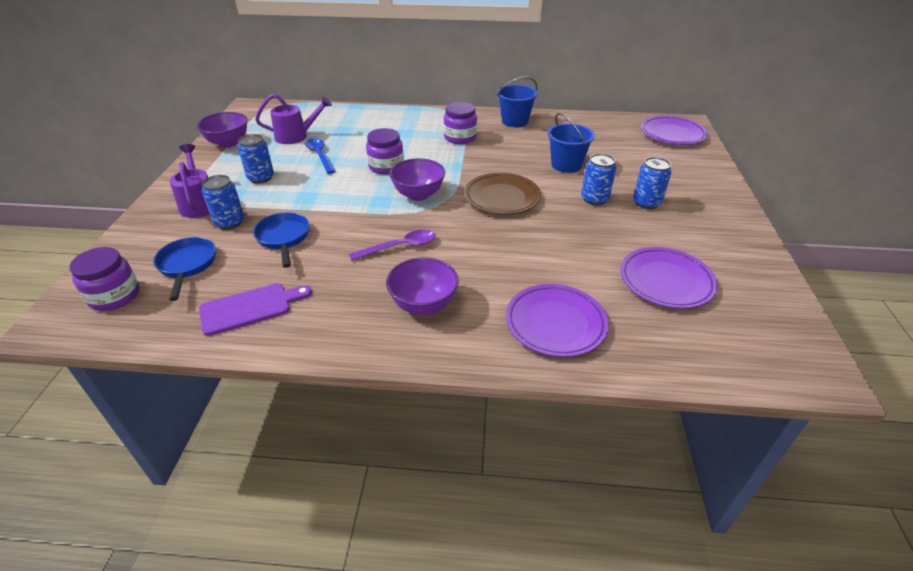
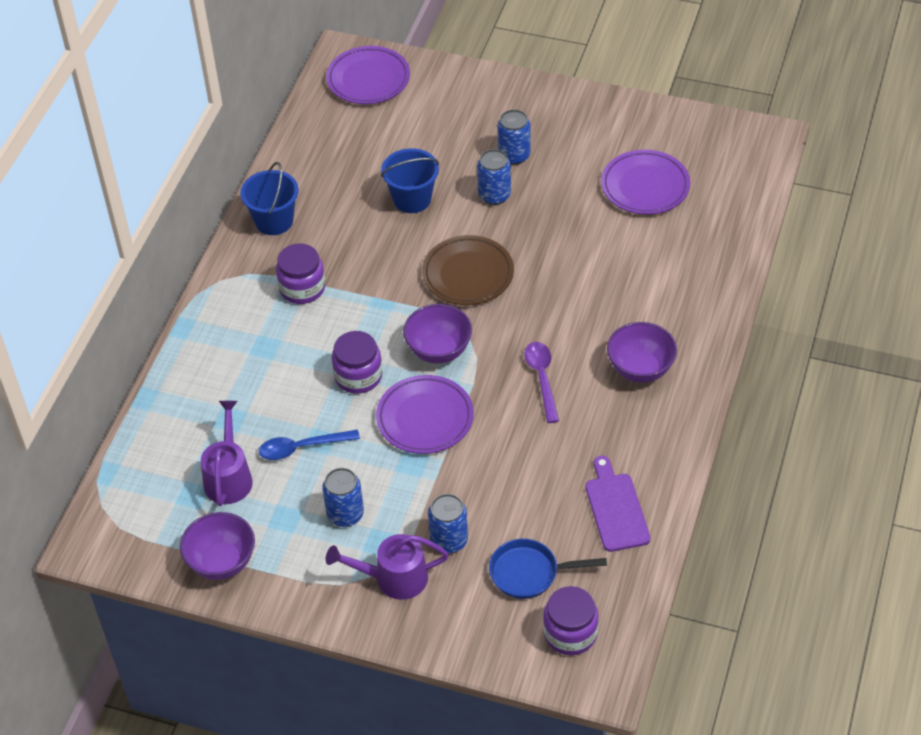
camera: 75 degrees left, 10 degrees up
blue pan [253,212,309,268] -> none
purple plate [506,284,609,357] -> purple plate moved to [376,375,474,454]

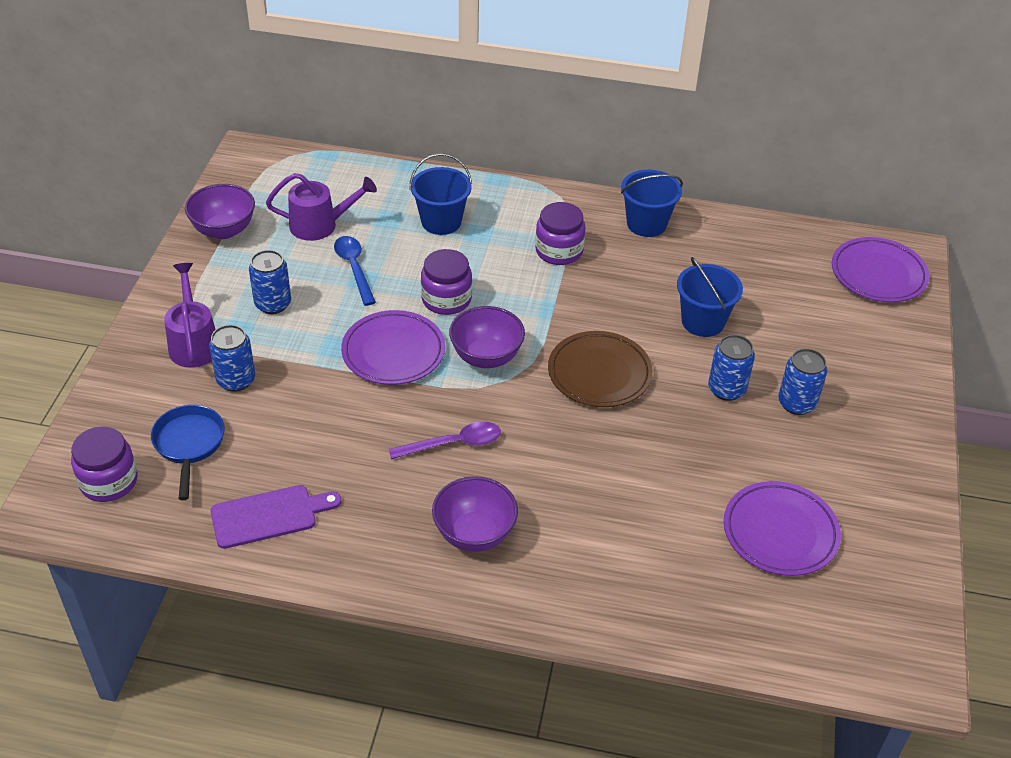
camera: 80 degrees right, 5 degrees down
none -> blue bucket [410,153,472,235]

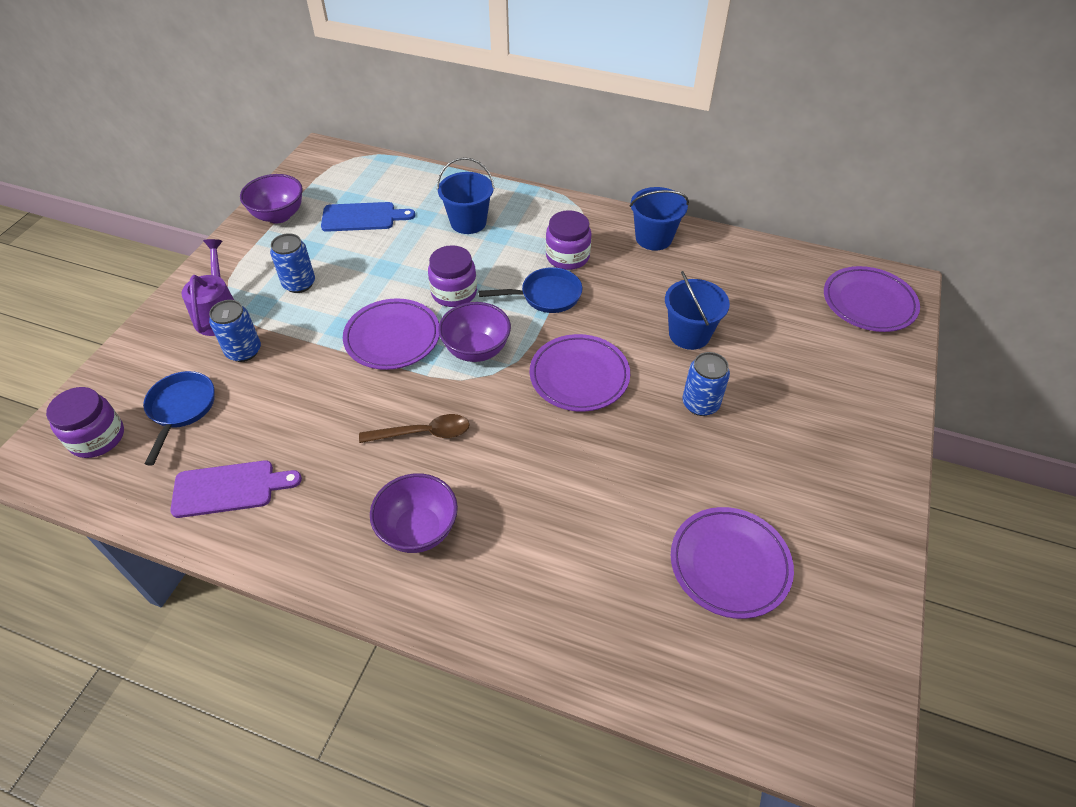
camera: 10 degrees right, 5 degrees up
purple watering can [266,173,377,241] -> blue cutting board [321,202,415,232]
blue spoon [334,236,376,306] -> none
purple spoon [389,421,501,459] -> brown spoon [359,414,470,443]
brown plate [548,331,653,407] -> purple plate [530,334,630,412]
blue can [778,349,827,415] -> none
none -> blue pan [479,267,582,313]

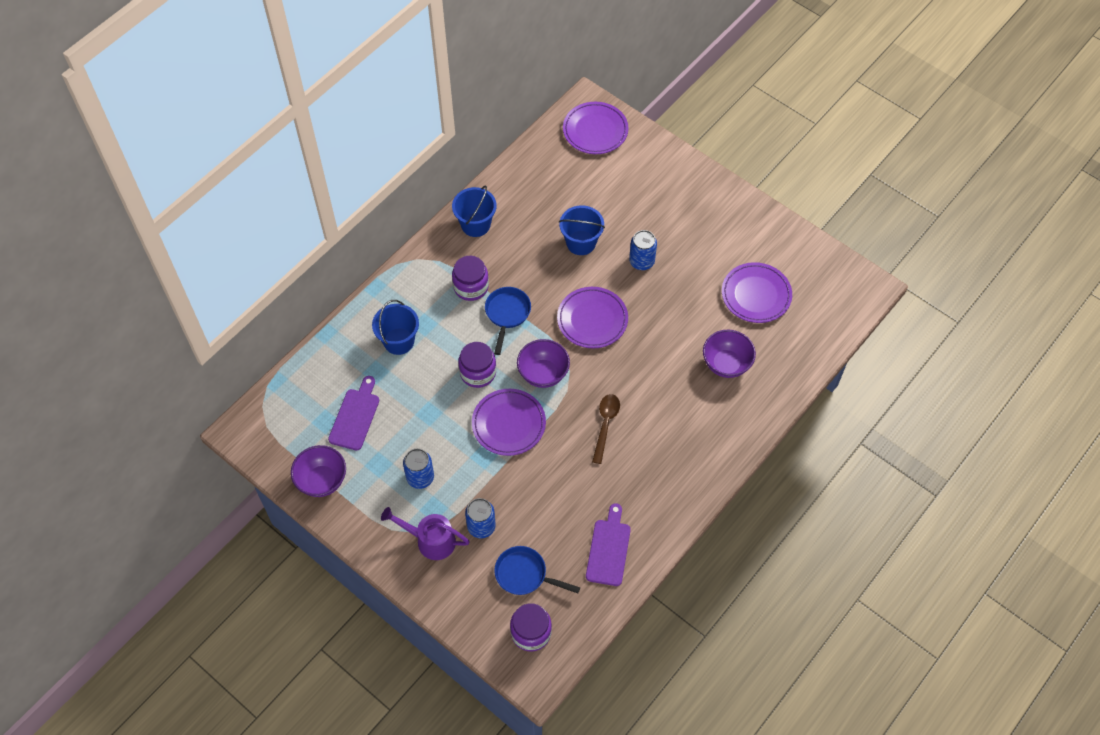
camera: 70 degrees left, 10 degrees up
blue cutting board [321,202,415,232] -> purple cutting board [328,376,379,450]
purple bowl [370,473,458,553] -> purple bowl moved to [703,330,756,378]

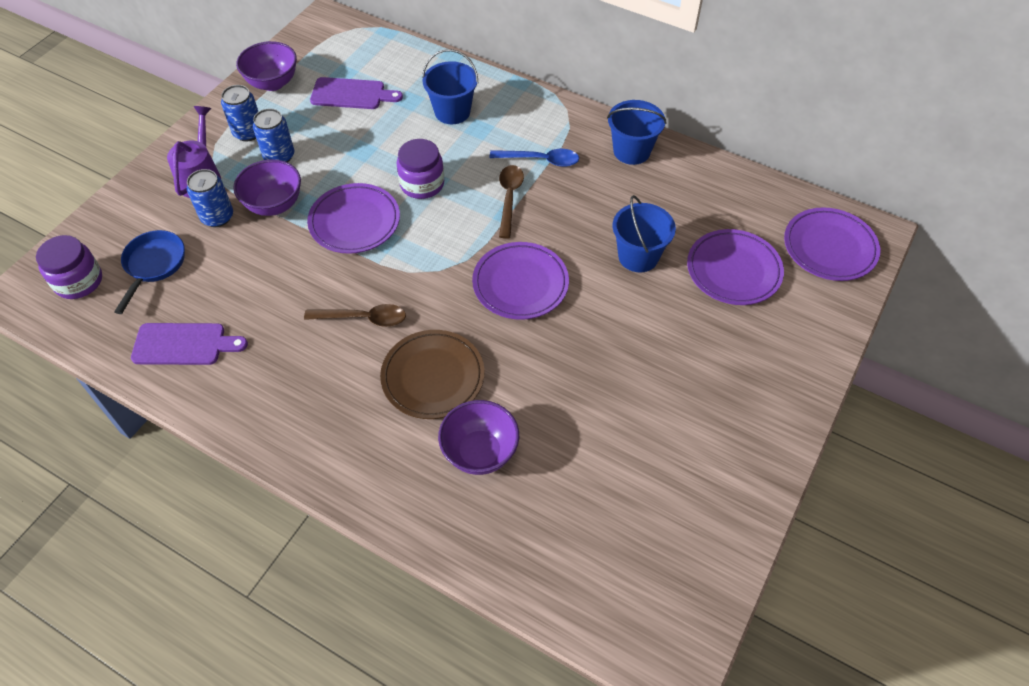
camera: 80 degrees right, 5 degrees down
purple jar [452,256,489,301] -> blue spoon [490,149,579,167]
blue pan [485,287,531,355] -> brown spoon [499,165,524,239]
purple bowl [517,339,570,388] -> purple bowl moved to [233,159,301,216]
blue can [629,230,657,270] -> blue can moved to [221,85,258,141]
purple plate [722,262,792,323] -> purple plate moved to [687,229,784,305]
none -> brown plate [380,330,485,419]

